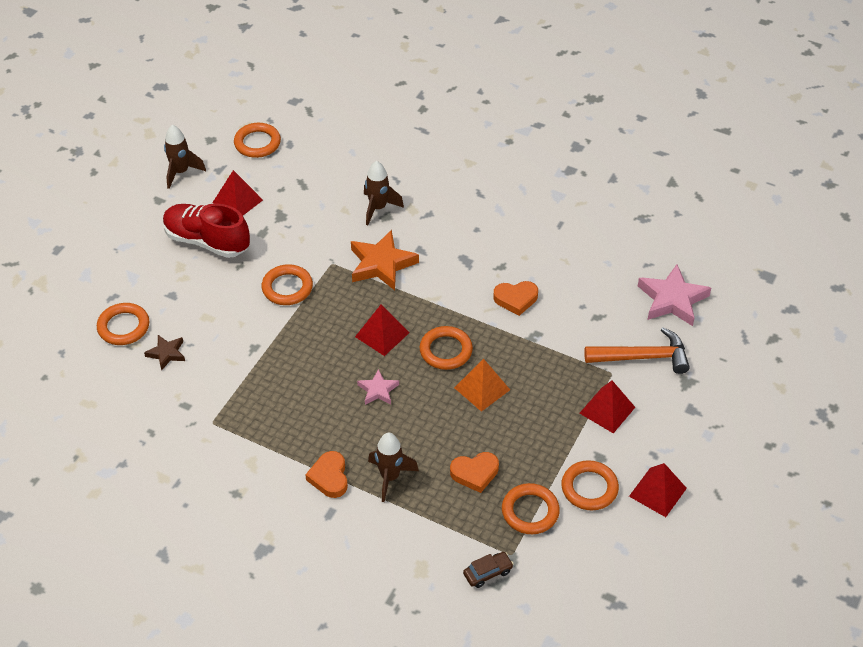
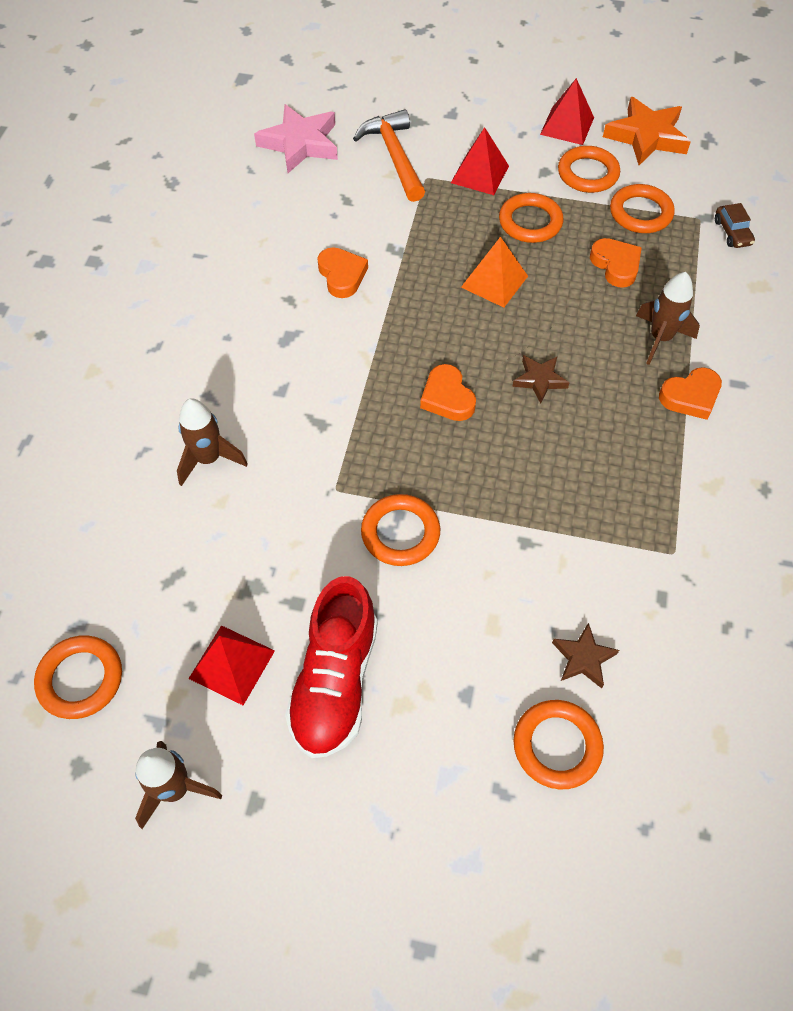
camera: 105 degrees left, 10 degrees up
orange star [351,230,419,290] -> orange star moved to [603,97,691,165]
red pyramid [355,304,409,356] -> orange heart [420,364,476,421]
pink star [357,369,399,405] -> brown star [512,355,570,403]
orange ring [420,326,473,370] -> orange ring moved to [499,193,563,243]
brown car [463,552,514,588] -> brown car turned 150 degrees counterclockwise [715,203,755,248]

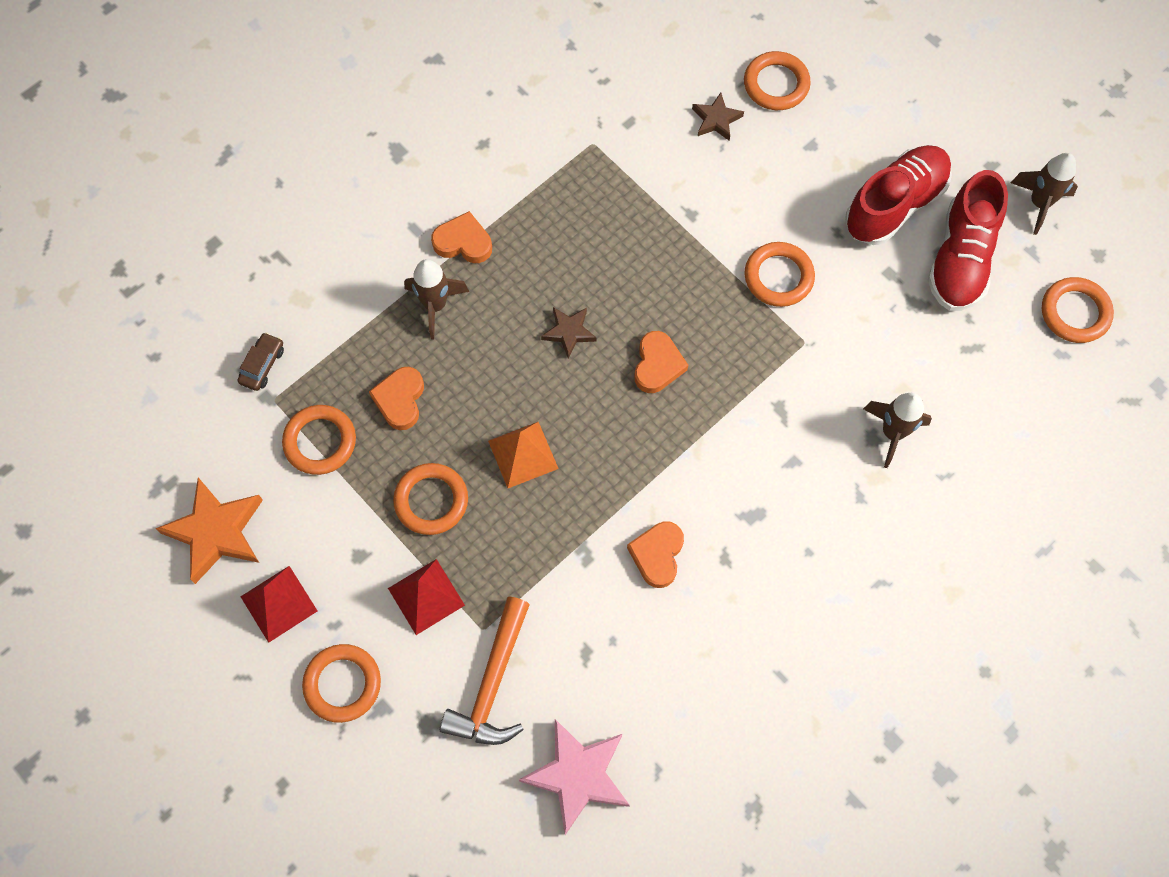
camera: 145 degrees left, 10 degrees up
red pyramid [188,625,275,705] -> red shoe [928,170,1008,311]
orange ring [558,146,620,193] -> orange ring moved to [302,644,381,723]

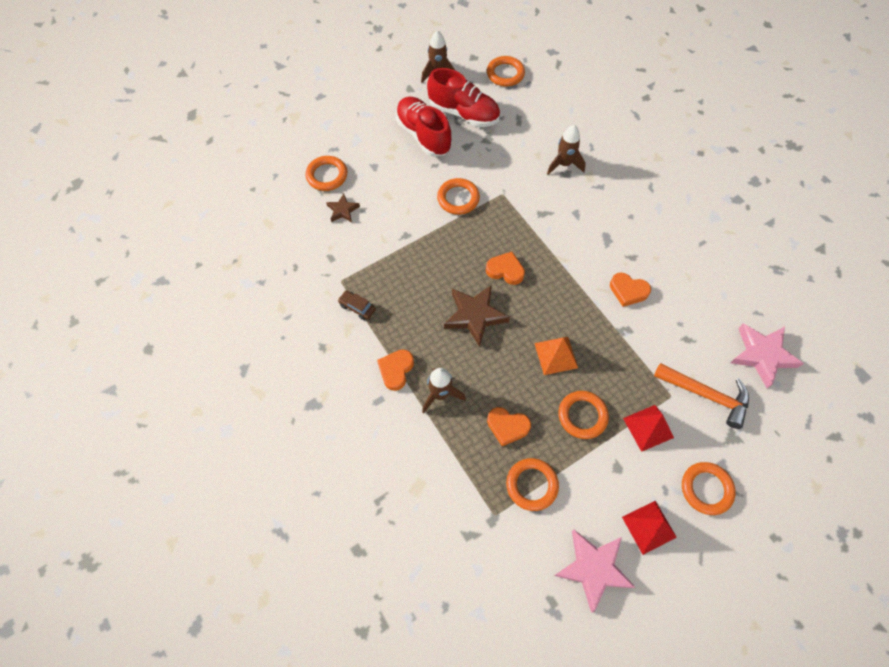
camera: 80 degrees left, 5 degrees down
orange star [155,477,263,584] -> pink star [554,530,635,612]
brown car [238,332,284,391] -> brown car moved to [338,291,376,320]
brown star [541,307,597,359] -> brown star [444,285,510,347], size x1.82

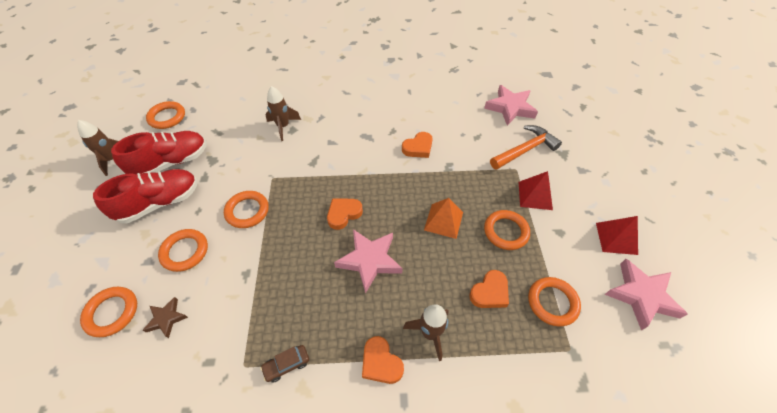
camera: 60 degrees left, 10 degrees down
red shoe [396,97,452,157] -> red shoe turned 150 degrees clockwise [93,169,198,223]
brown star [444,285,510,347] -> pink star [334,229,403,294]
orange ring [682,462,736,515] -> orange ring moved to [158,229,208,272]

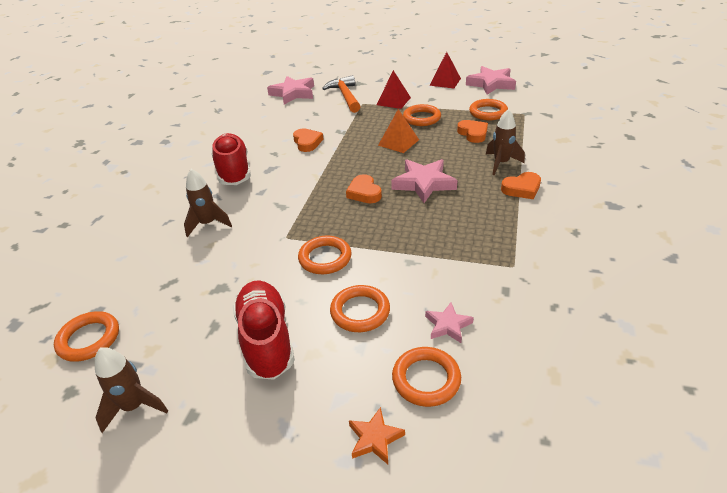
camera: 70 degrees left, 15 degrees down
red shoe [111,131,207,174] -> red shoe moved to [211,133,251,185]
brown star [143,297,188,338] -> pink star [425,303,474,343]
brown car [260,345,309,383] -> none
none -> orange star [349,407,405,464]

